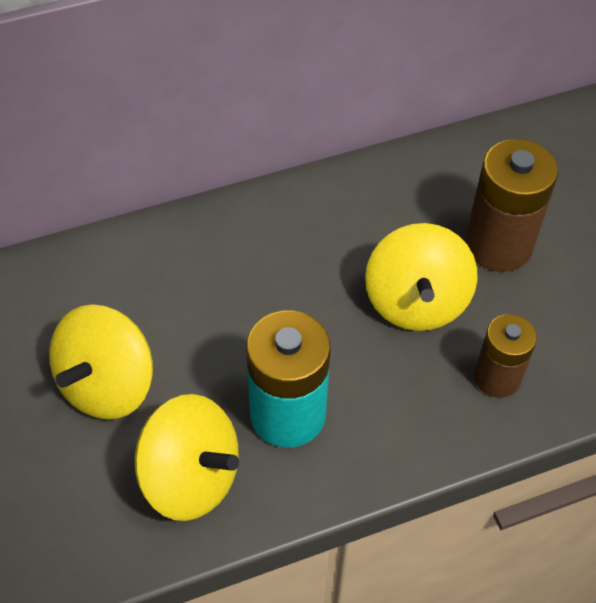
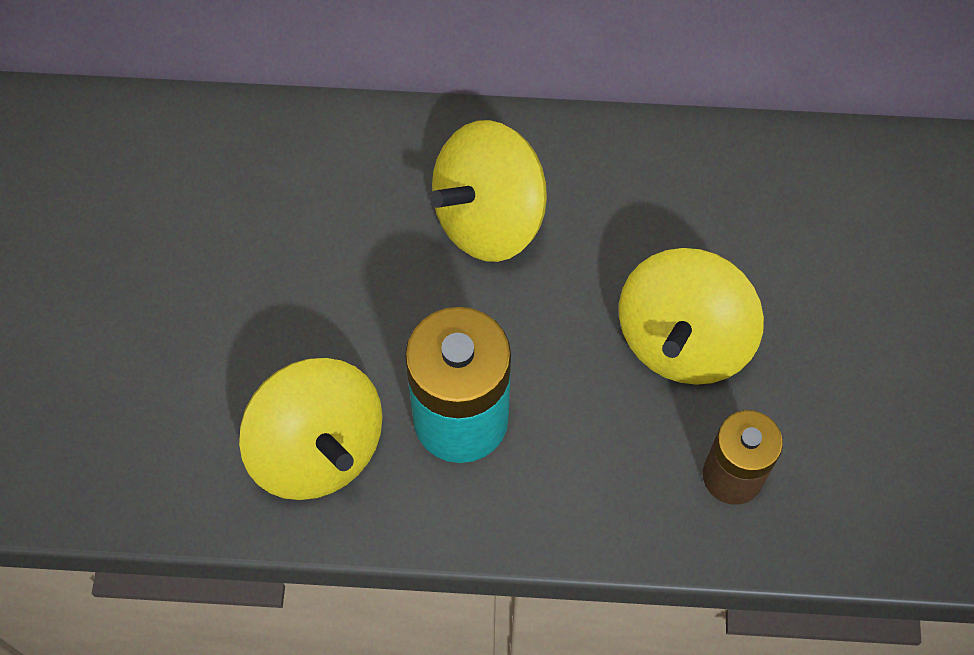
camera: 25 degrees right, 10 degrees up
yellow spinning top [49,304,153,419] -> yellow spinning top moved to [430,120,547,262]
brown battery [465,139,558,272] -> none

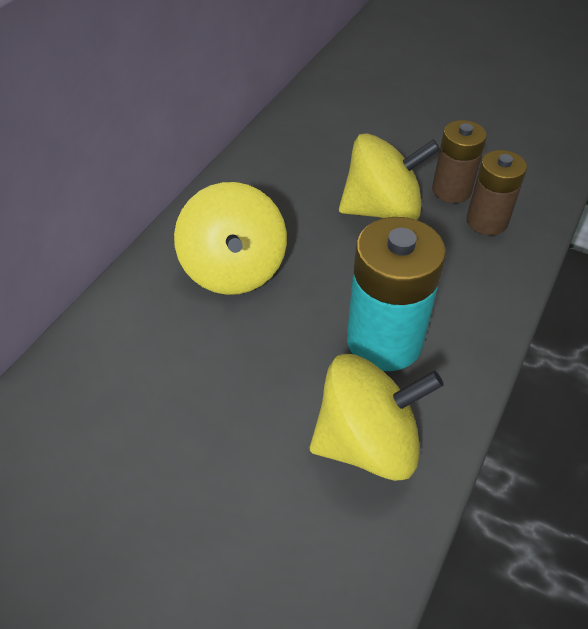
camera: 65 degrees left, 15 degrees down
yellow spinning top [619,248,764,385] -> yellow spinning top turned 60 degrees counterclockwise [339,133,440,220]
none -> brown battery [432,120,487,203]

